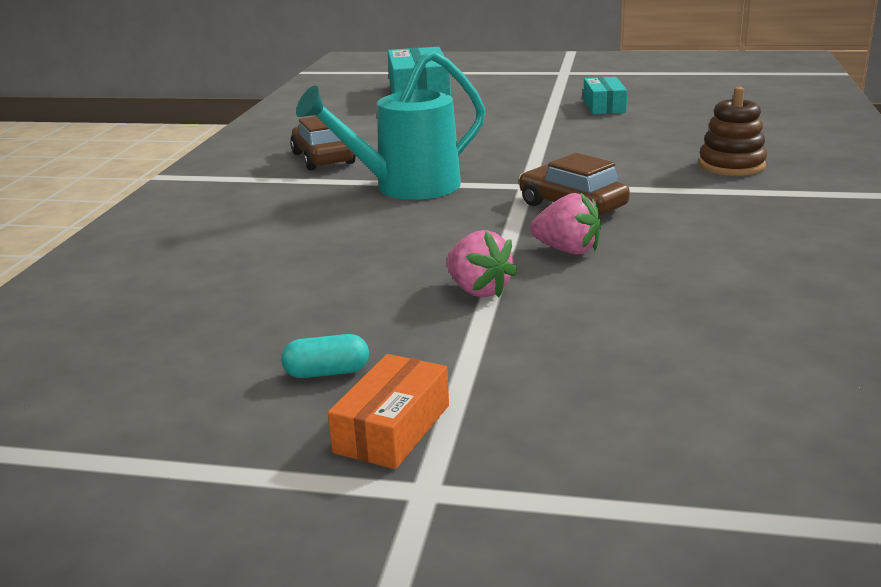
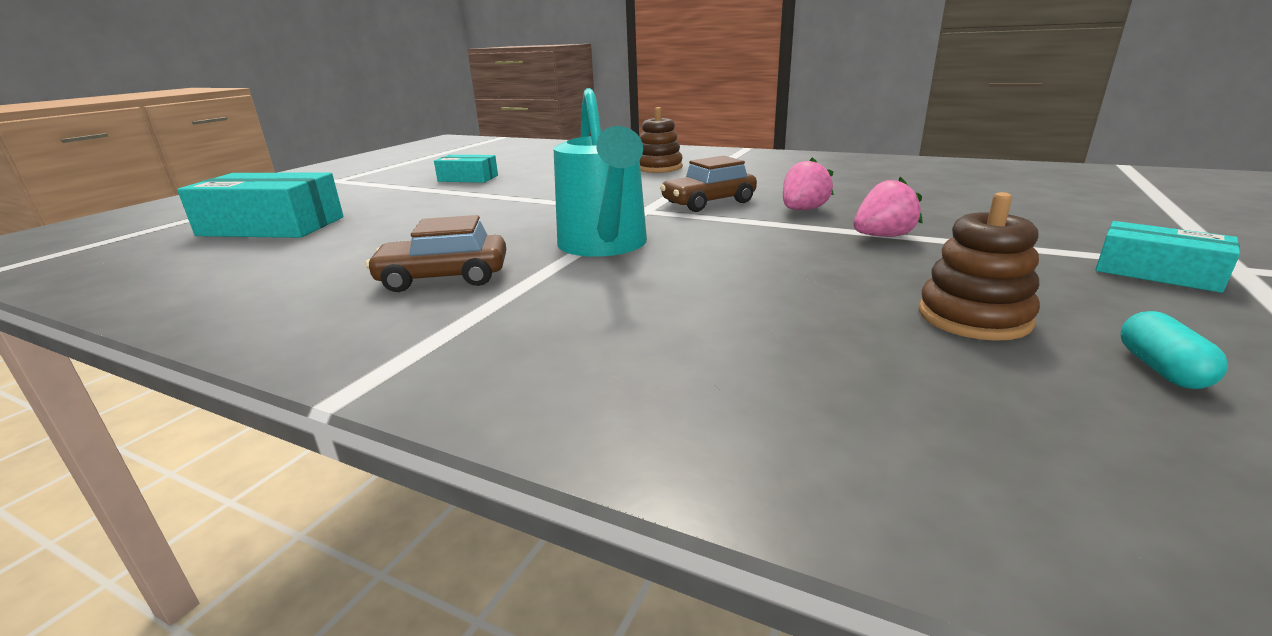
camera: 75 degrees left, 0 degrees up
turquoise capsule [281,334,369,378] -> turquoise capsule moved to [1121,311,1228,389]
orange box [328,354,449,469] -> turquoise box [1095,221,1240,293]
none -> brown stacking toy [918,192,1040,341]

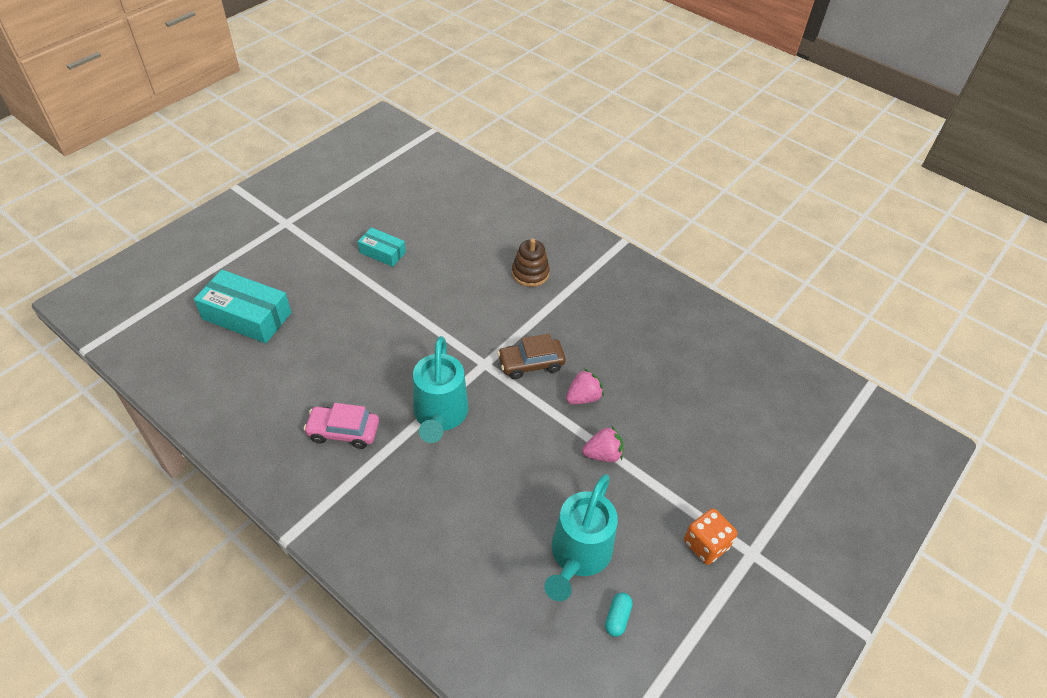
camera: 10 degrees right, 25 degrees up
brown car [366,215,506,292] -> pink car [304,403,379,449]
brown stacking toy [918,192,1040,341] -> turquoise watering can [544,474,618,601]
turquoise box [1095,221,1240,293] -> orange dice [684,508,737,565]

